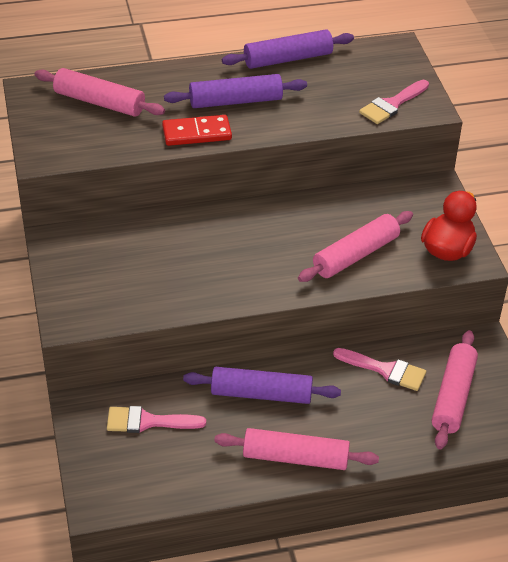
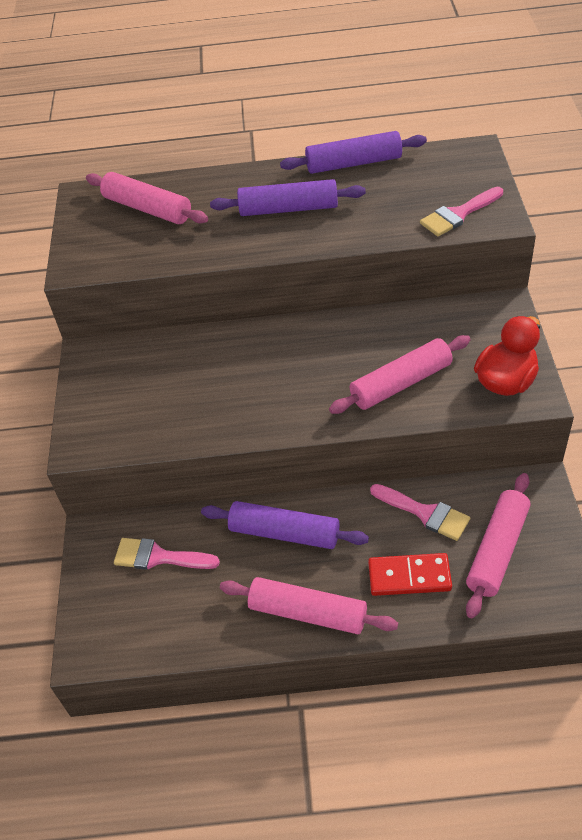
camera: 15 degrees right, 5 degrees up
red domino [162,115,232,146] -> red domino moved to [368,553,452,596]

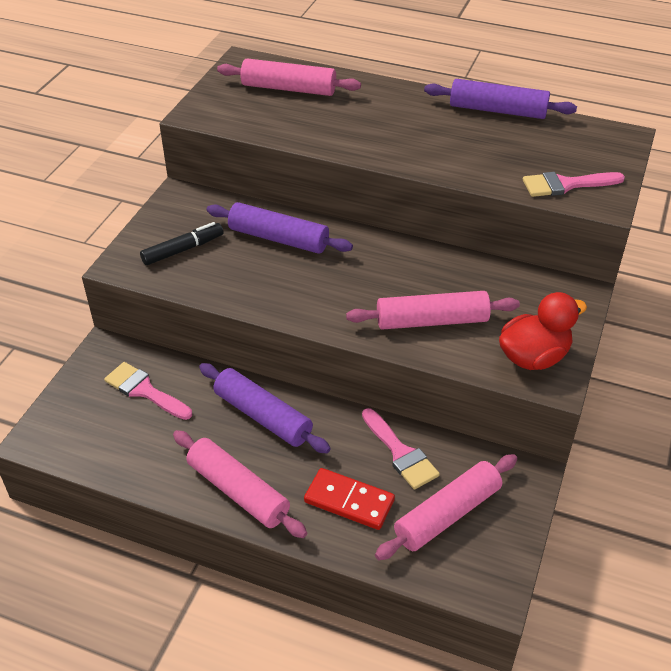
camera: 20 degrees right, 5 degrees down
pink rolling pin [86,172,208,224] -> pink rolling pin turned 45 degrees counterclockwise [217,58,361,96]
purple rolling pin [210,179,366,216] -> purple rolling pin moved to [207,202,353,254]
none -> black marker [140,222,224,265]

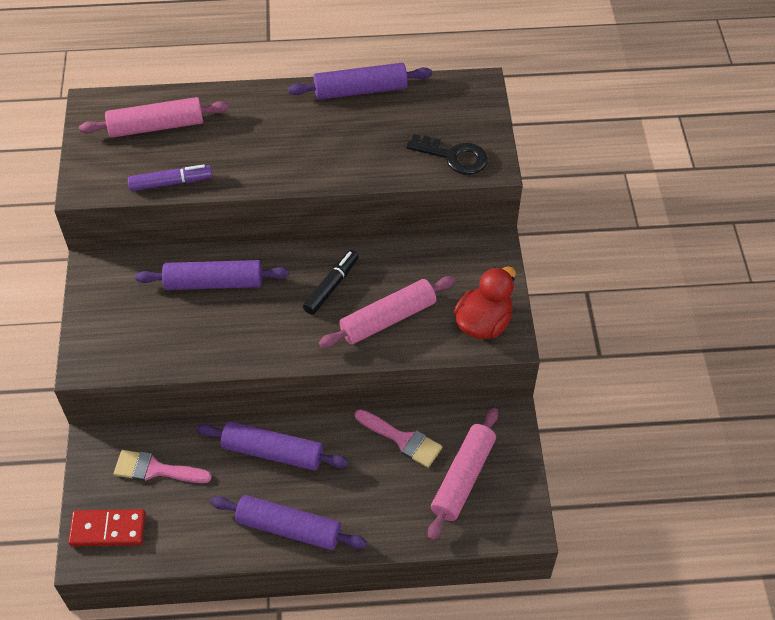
camera: 25 degrees left, 10 degrees up
black marker [140,222,224,265] -> black marker moved to [303,250,359,315]
pink rolling pin [173,430,307,538] -> purple rolling pin [210,495,367,550]
red domino [304,468,395,530] -> red domino moved to [68,509,146,546]
pink brush [523,172,625,197] -> black key [406,134,488,175]
none -> purple marker [128,164,212,191]

